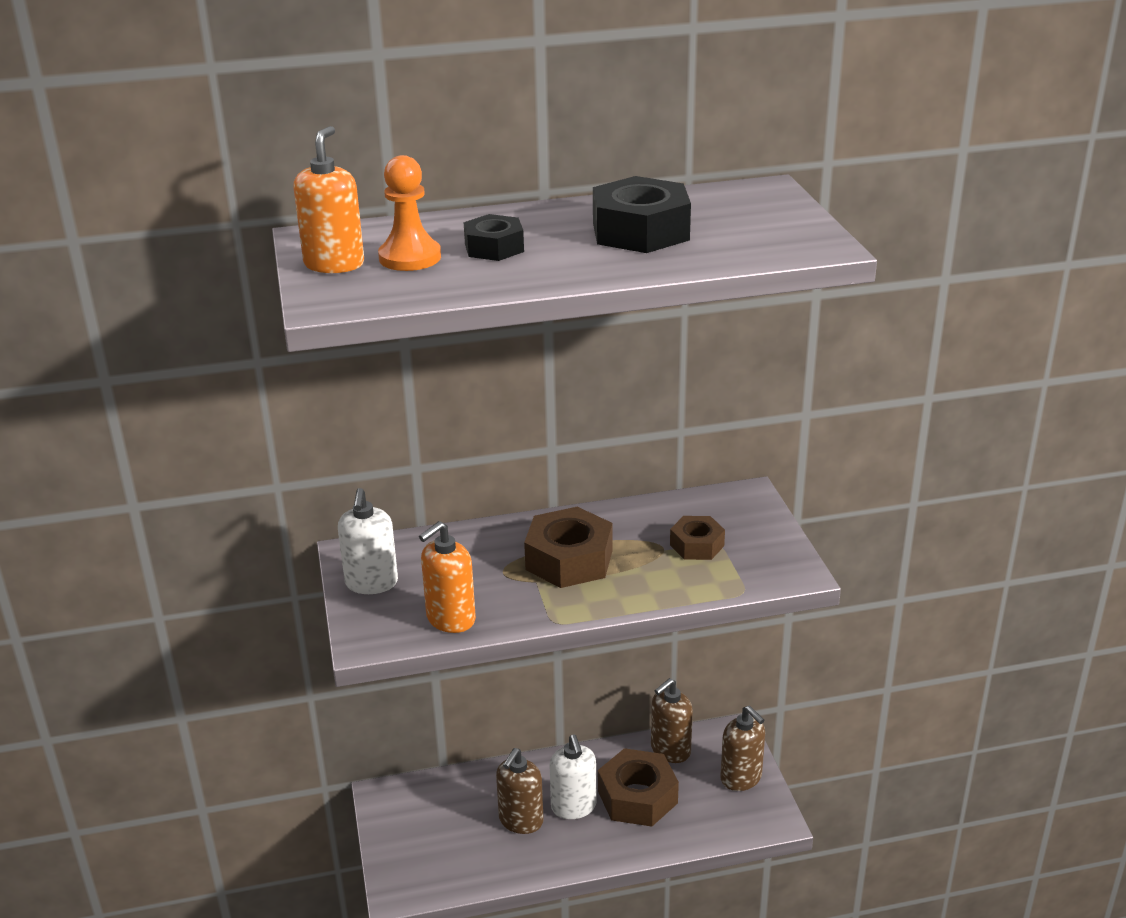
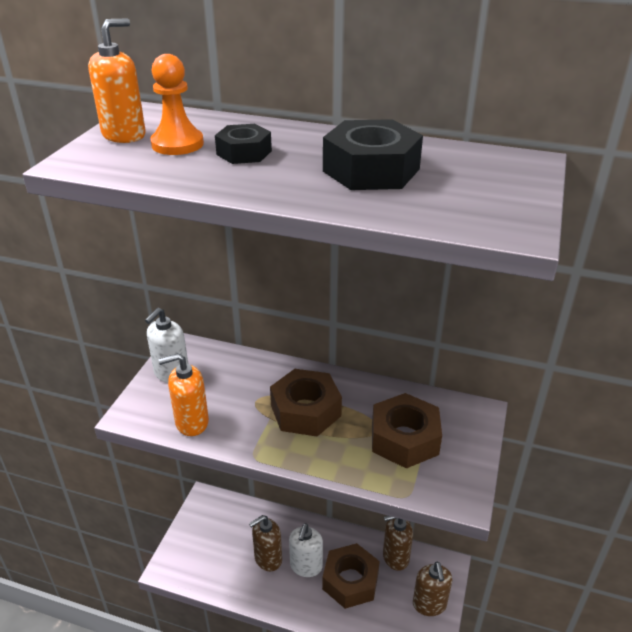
camera: 30 degrees right, 5 degrees up
brown nut [670,516,725,560] -> brown nut [372,393,442,469], size x1.68

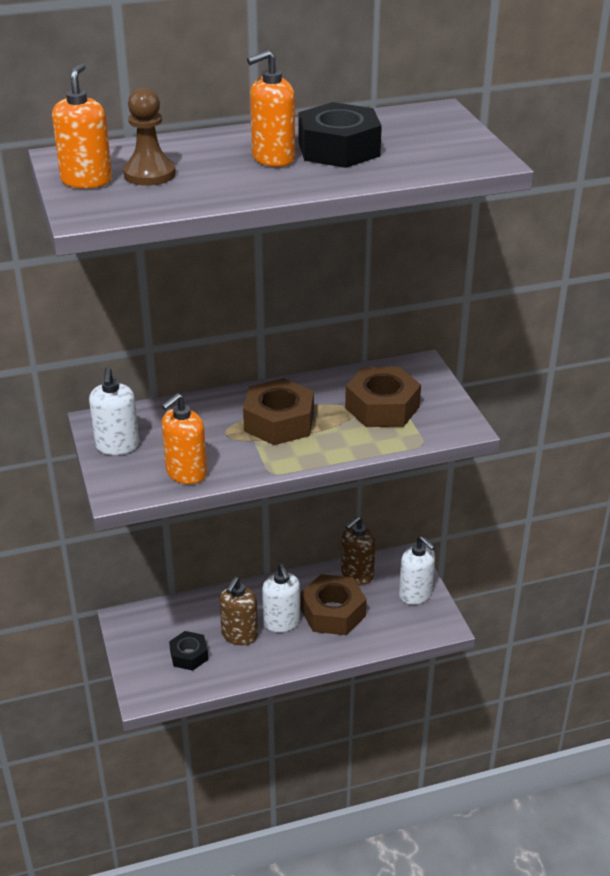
camera: 35 degrees left, 0 degrees up
orange pawn [150,54,204,155] -> brown pawn [123,88,176,186]
black nut [215,124,272,164] -> black nut moved to [169,631,208,671]
brown soap dispenser [413,562,452,616] -> white soap dispenser [399,536,435,605]
none -> orange soap dispenser [247,50,295,167]

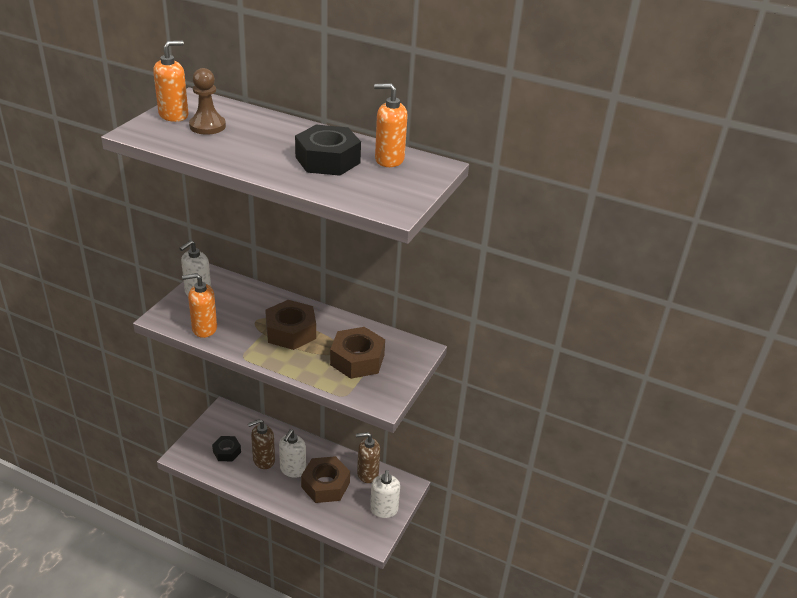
camera: 40 degrees right, 0 degrees up
orange soap dispenser [247,50,295,167] -> orange soap dispenser moved to [374,83,408,167]

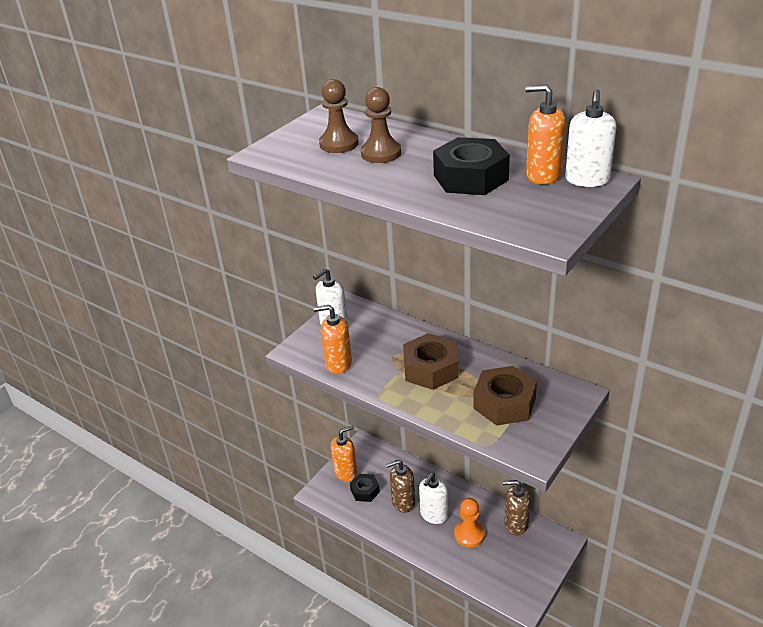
camera: 15 degrees right, 0 degrees up
orange soap dispenser [153,41,189,122] -> orange soap dispenser moved to [331,425,357,481]
brown nut [301,456,350,503] -> orange pawn [454,498,485,547]
white soap dispenser [370,470,400,518] -> white soap dispenser moved to [565,89,616,187]
none -> brown pawn [361,87,401,163]

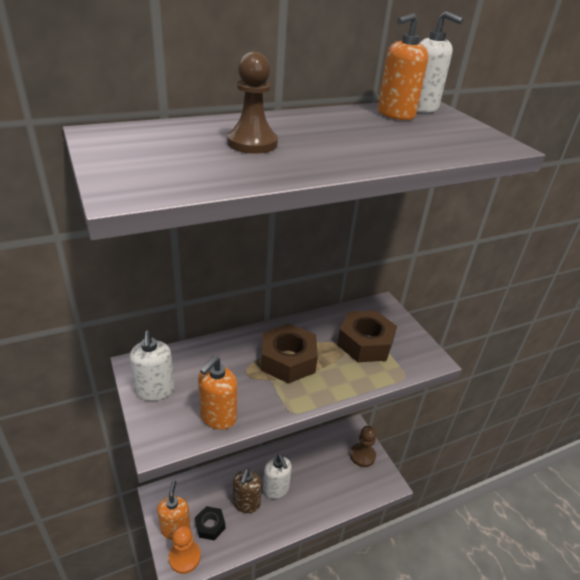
camera: 65 degrees left, 0 degrees up
brown pawn [319,79,359,153] -> brown pawn moved to [350,426,377,467]
black nut [433,137,510,195] -> none
orange pawn [454,498,485,547] -> orange pawn moved to [169,525,201,574]
brown soap dispenser [503,480,530,535] -> none

